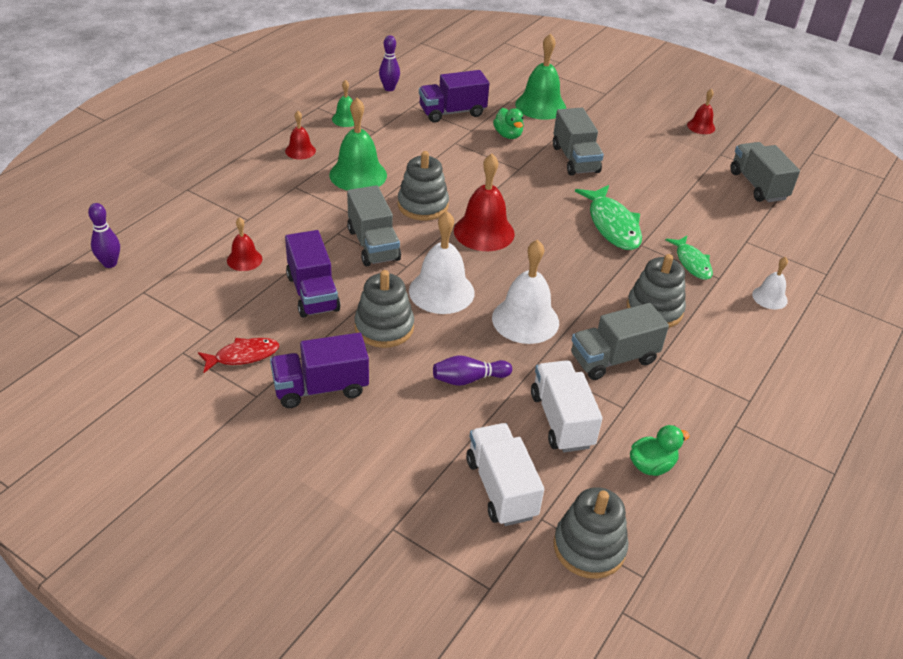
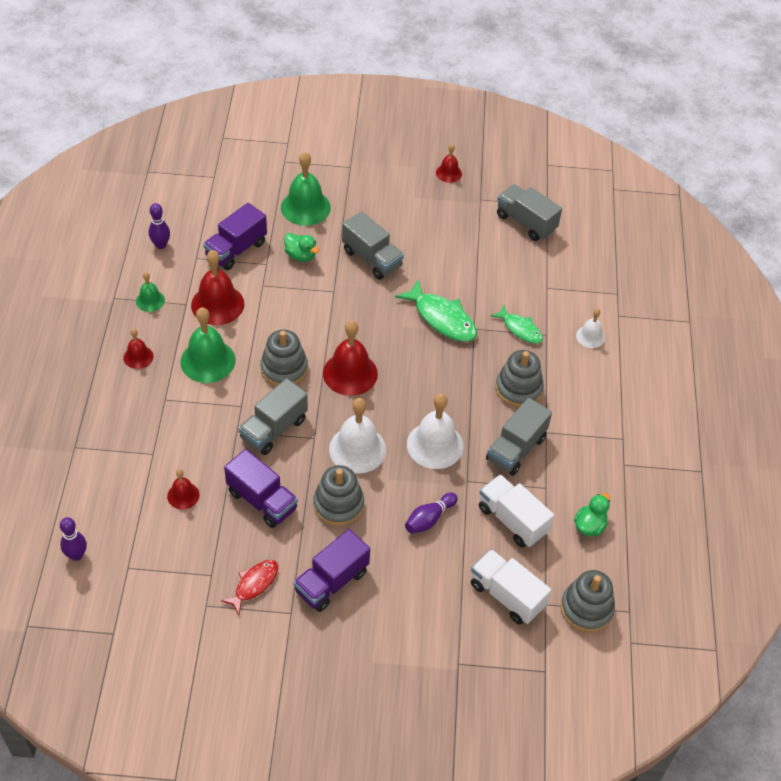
camera: 30 degrees left, 10 degrees up
grey truck [347,185,401,266] -> grey truck turned 90 degrees clockwise [238,378,308,455]
none -> red bell [191,250,244,325]

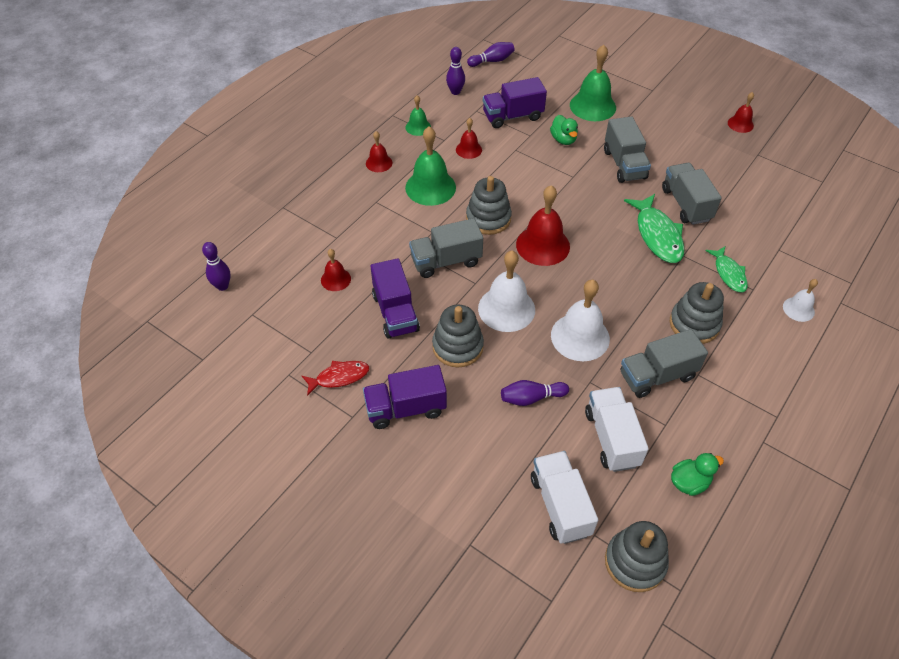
camera: 35 degrees right, 0 degrees up
red bell [191,250,244,325] -> red bell [456,118,482,159], size x0.54
grey truck [497,184,562,241] -> grey truck moved to [662,163,722,225]
none -> purple bowling pin [467,42,515,67]

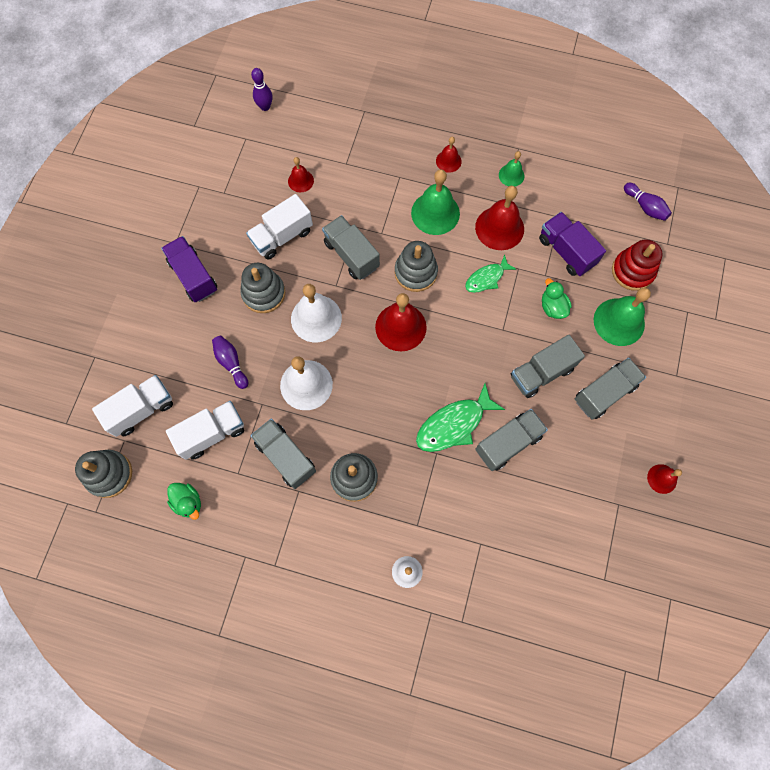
camera: 70 degrees right, 20 degrees up
red fish [302,361,369,396] -> none
purple truck [370,258,420,339] -> white truck [246,194,313,260]
purple bowling pin [446,47,465,95] -> none
red bell [456,118,482,159] -> red bell [475,186,524,250], size x1.85
green duck [550,115,578,145] -> green duck turned 105 degrees clockwise [542,278,572,319]
green fish [705,247,748,292] -> green fish moved to [465,254,516,293]
none -> grey truck [575,358,646,419]
none -> red stacking toy [612,239,663,291]

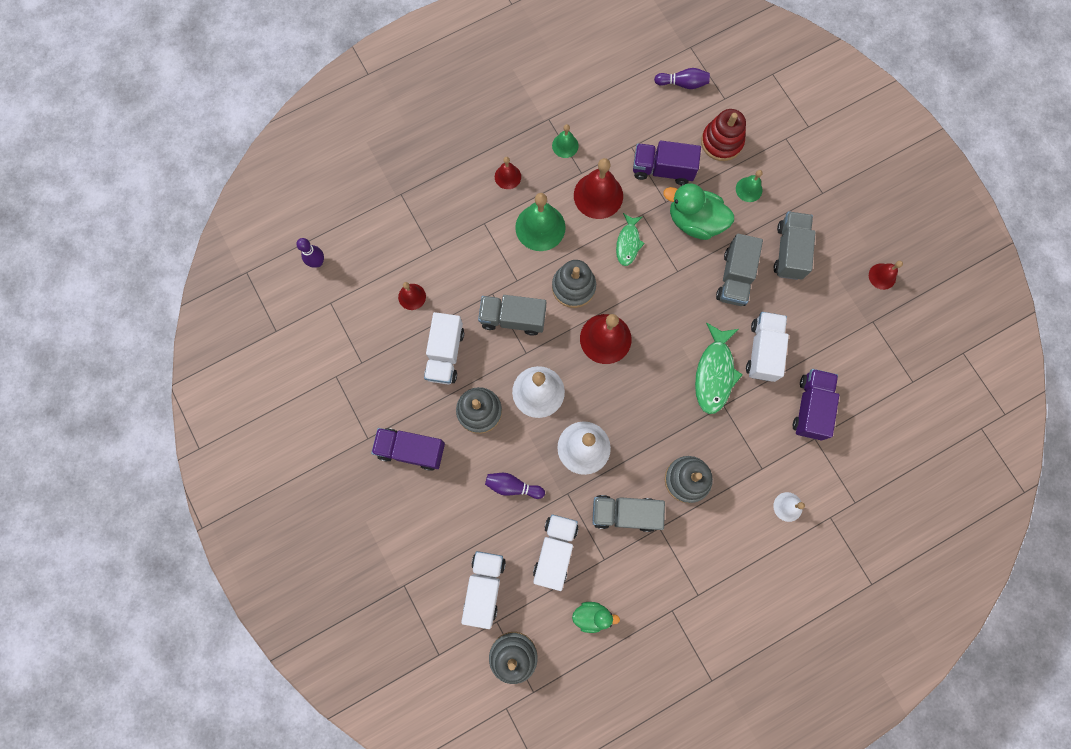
camera: 45 degrees left, 5 degrees up
grey truck [475,409,548,471] -> white truck [746,312,789,382]
green duck [542,278,572,319] -> green duck [663,183,734,240], size x1.76
green bell [594,287,651,346] -> green bell [736,170,763,202], size x0.54
none -> purple truck [793,369,839,441]

